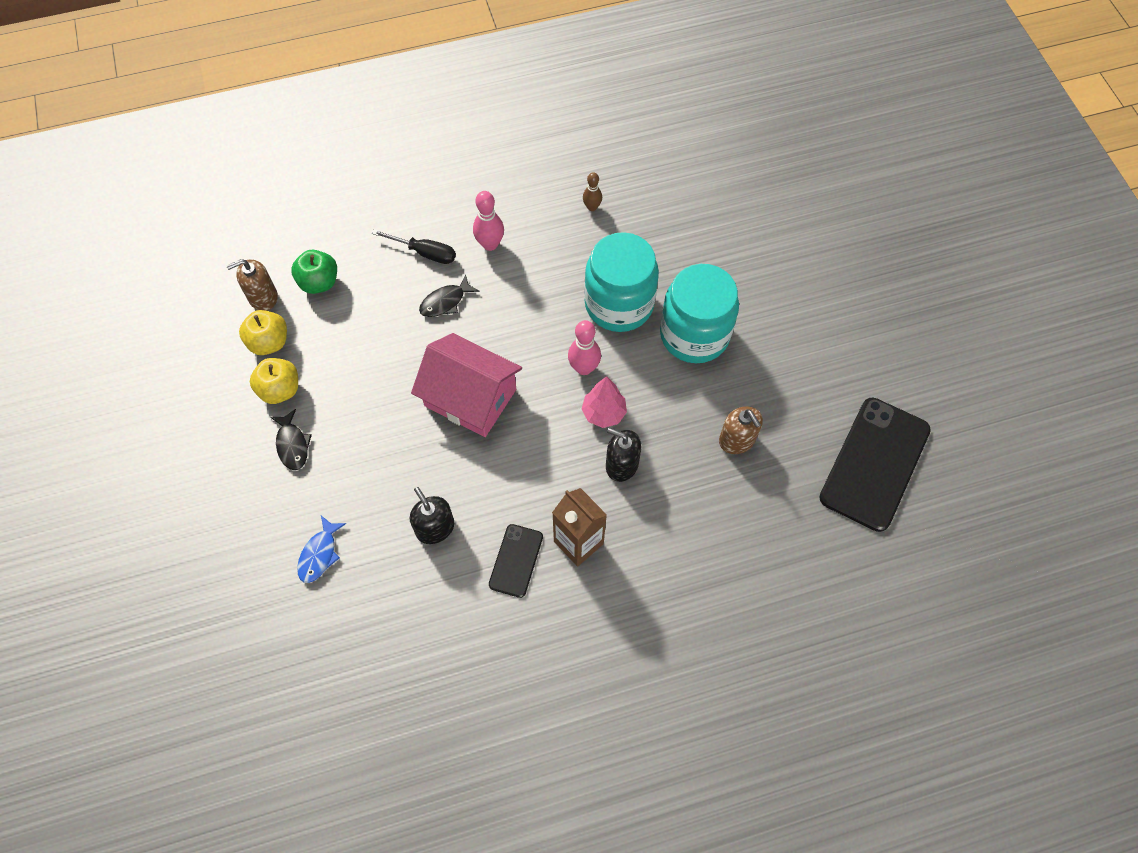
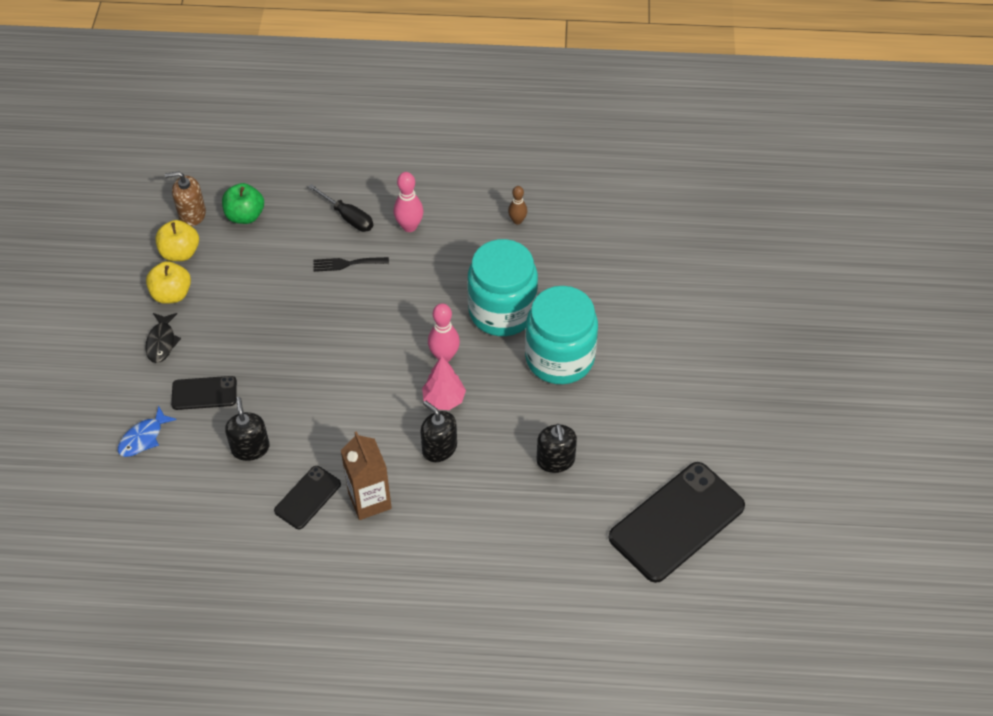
camera: 20 degrees right, 10 degrees down
pink house [411,333,522,437] -> none
black fish [419,274,480,317] -> black fork [314,257,389,272]
brown soap dispenser [719,406,763,454] -> black soap dispenser [537,424,577,473]
none -> black phone [171,376,237,410]

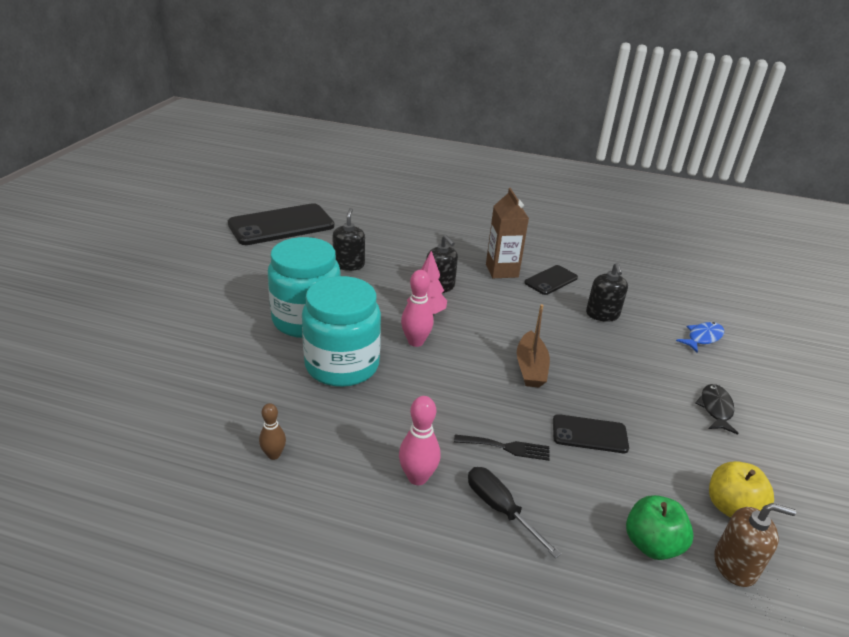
camera: 170 degrees left, 20 degrees down
yellow apple [146,261,191,304] -> none
black phone [171,376,237,410] -> black phone moved to [553,414,629,453]
none -> brown boat [517,304,550,388]

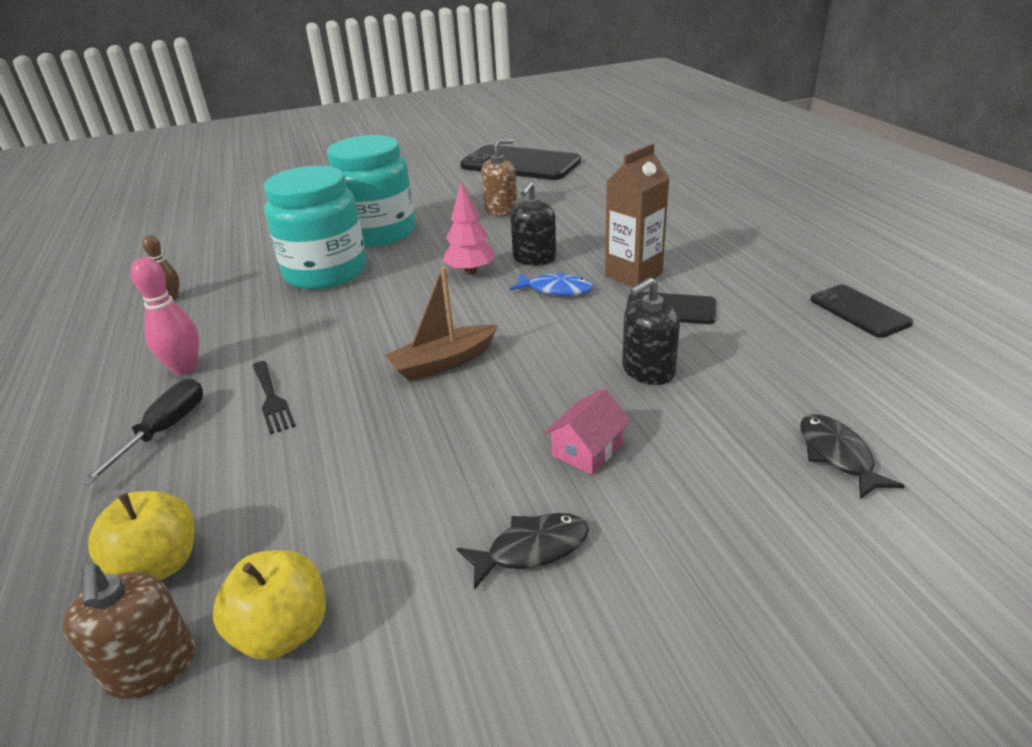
camera: 60 degrees right, 0 degrees up
black soap dispenser [333,208,365,271] -> brown soap dispenser [481,138,517,216]
pink bowling pin [401,270,434,347] -> none
black phone [553,414,629,453] -> black phone moved to [810,285,913,338]
green apple [626,495,694,560] -> yellow apple [88,491,195,580]
blue fish [676,322,724,353] -> blue fish moved to [510,272,594,296]
none -> pink house [544,388,631,475]
none -> black fish [800,414,905,499]

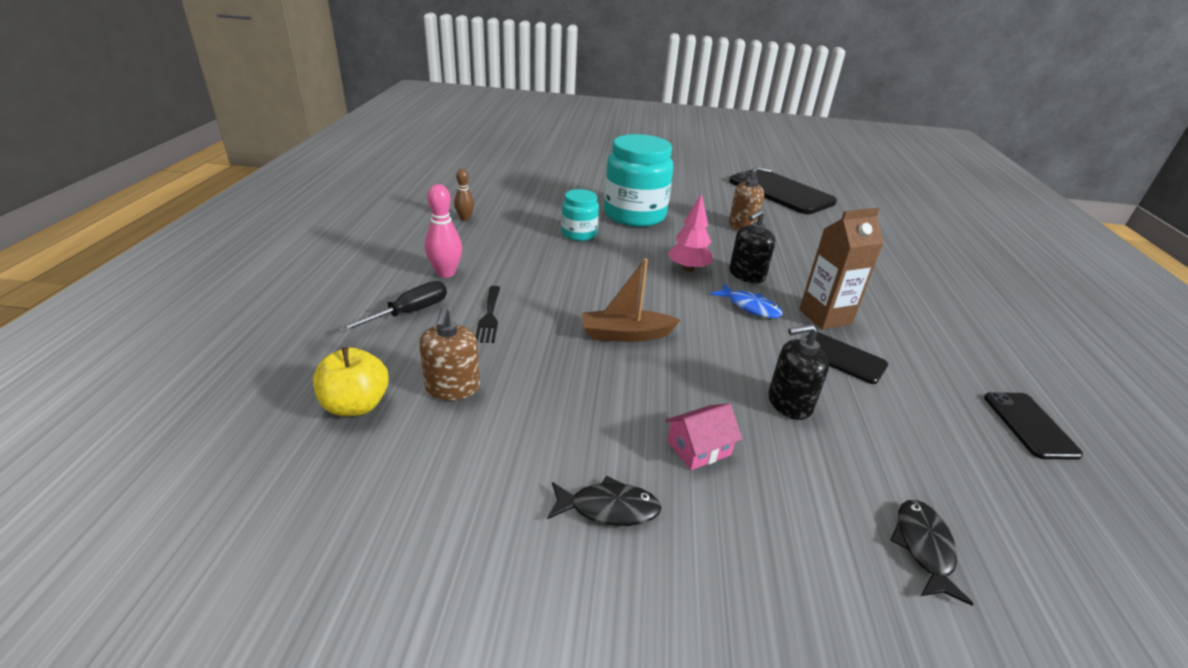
camera: 20 degrees right, 0 degrees up
brown soap dispenser [63,564,196,699] -> brown soap dispenser moved to [419,307,480,400]
yellow apple [212,550,326,660] -> none
turquoise jar [264,166,366,290] -> turquoise jar [561,189,599,241], size x0.53

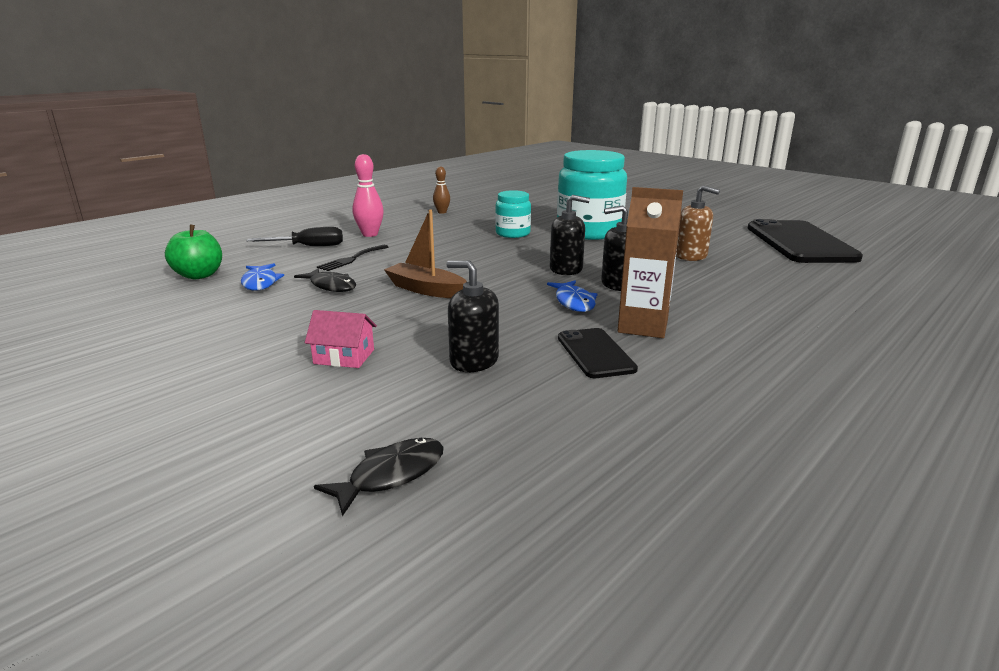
camera: 40 degrees right, 10 degrees down
yellow apple [313,347,389,416] -> green apple [165,225,222,279]
brown soap dispenser [419,307,480,400] -> blue fish [241,263,284,291]
black fish [547,476,662,526] -> black fish moved to [294,268,356,292]
pink tree [668,193,713,272] -> black soap dispenser [550,195,590,275]
black phone [984,392,1083,460] -> none

